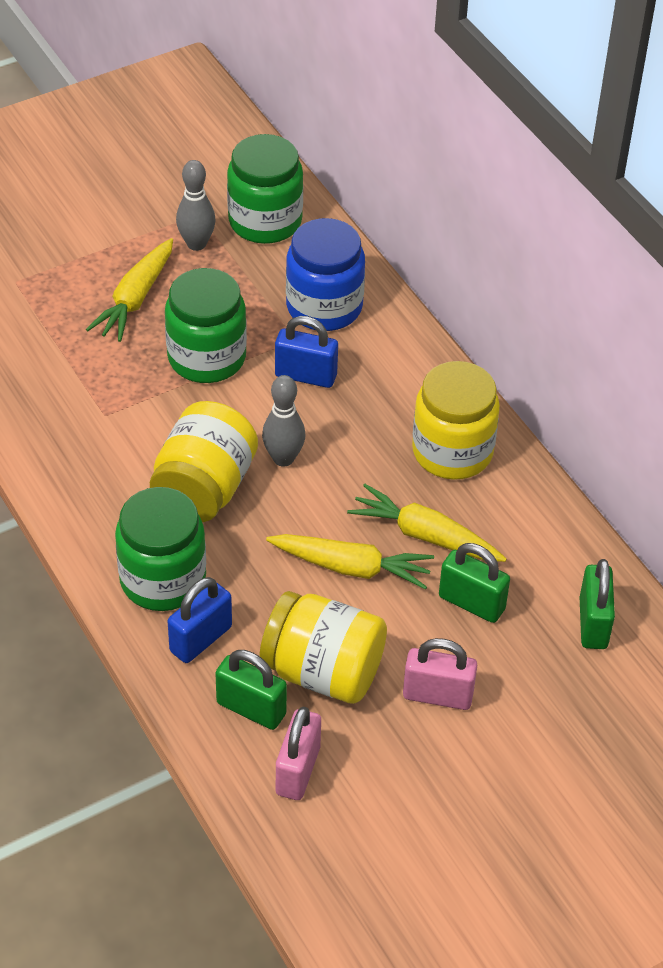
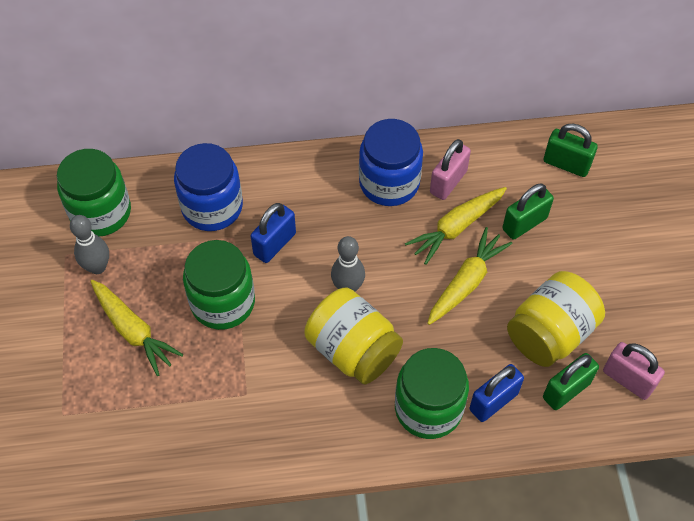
camera: 65 degrees left, 10 degrees up
blue padlock [168,577,232,663] -> blue padlock turned 75 degrees clockwise [470,364,524,422]
pink padlock [403,638,477,710] -> pink padlock moved to [430,139,471,200]
yellow jar [412,361,500,480] -> blue jar [359,119,423,206]

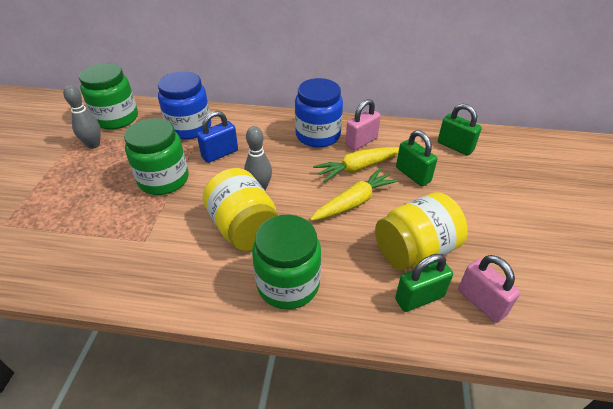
camera: 15 degrees right, 15 degrees down
yellow carrot [90,280,183,376] -> none
blue padlock [470,364,524,422] -> none
green padlock [502,183,554,240] -> green padlock turned 75 degrees clockwise [396,130,437,186]

